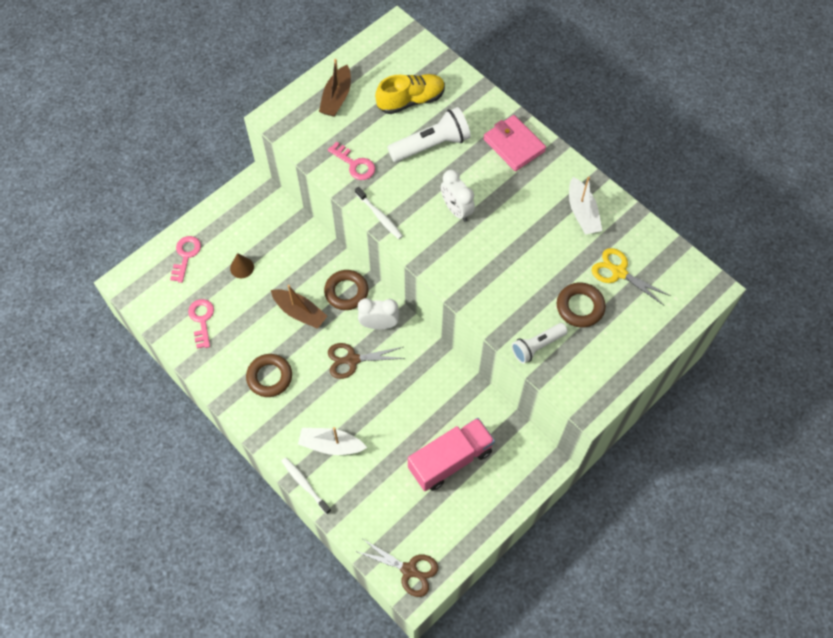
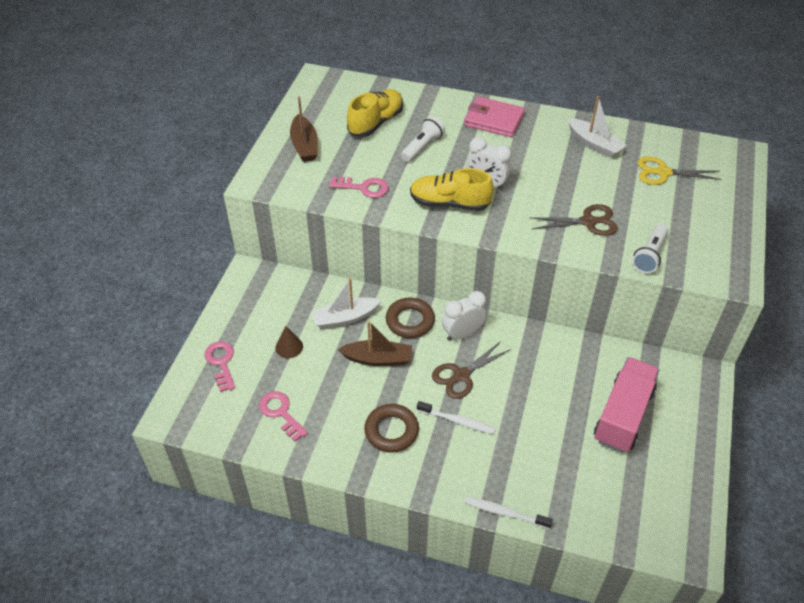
camera: 30 degrees left, 15 degrees down
white boat [298,427,367,455] -> white boat moved to [311,278,382,329]
white toothbrush [355,187,403,239] -> white toothbrush moved to [417,401,496,434]
brown scissors [355,539,438,597] -> brown scissors moved to [529,204,618,236]
white flashlight [387,107,471,162] -> white flashlight [401,116,445,162], size x0.64
brown ring [557,283,606,328] -> none
none -> yellow shoe [410,168,494,211]

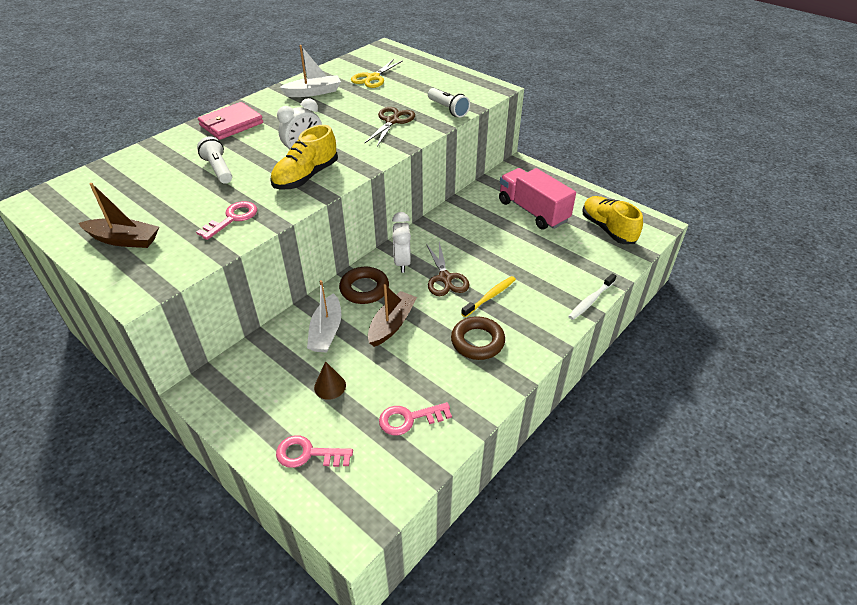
camera: 65 degrees left, 5 degrees down
yellow shoe [347,89,403,137] -> yellow shoe moved to [582,196,643,244]
white toothbrush [417,401,496,434] -> yellow toothbrush [461,276,516,317]

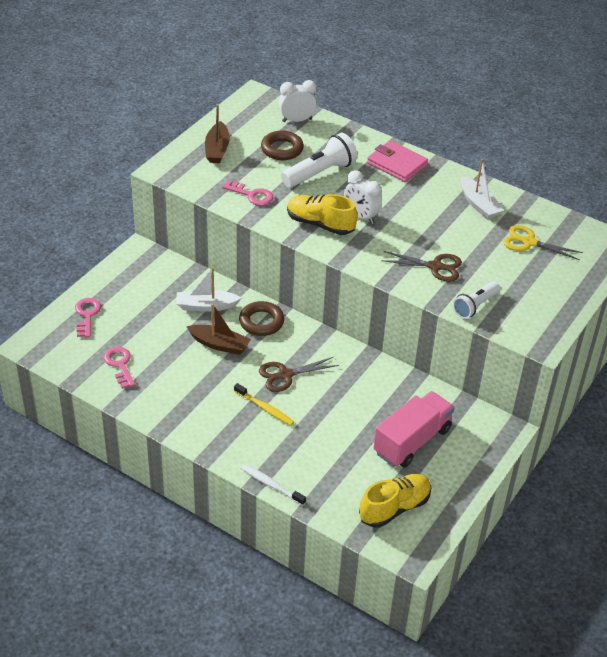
camera: 80 degrees right, 0 degrees up
white flashlight [197,136,232,184] -> white flashlight [281,133,357,188], size x1.55
brown cone [314,361,346,400] -> none
white clock [392,212,411,273] -> white clock moved to [279,80,317,122]
brown ring [451,316,505,360] -> brown ring moved to [261,131,304,160]

